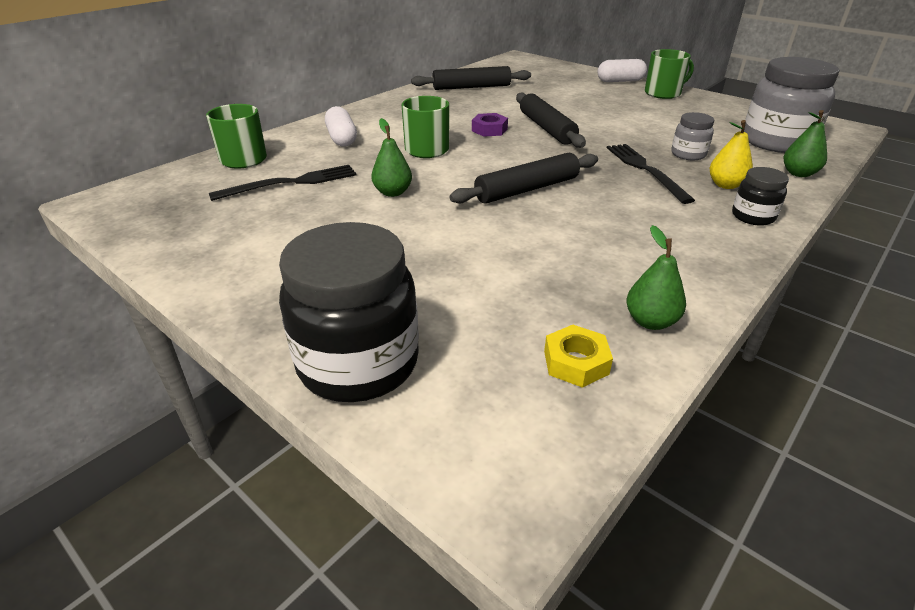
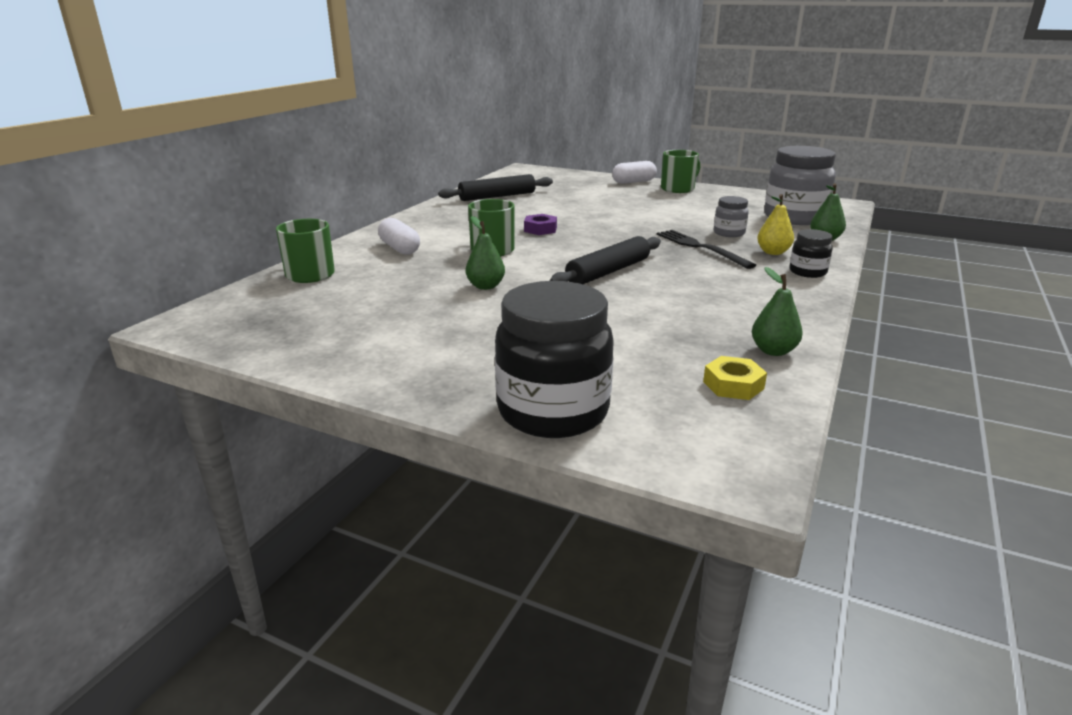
camera: 15 degrees left, 10 degrees down
black fork [209,165,356,201] -> none
black rolling pin [516,92,586,148] -> none

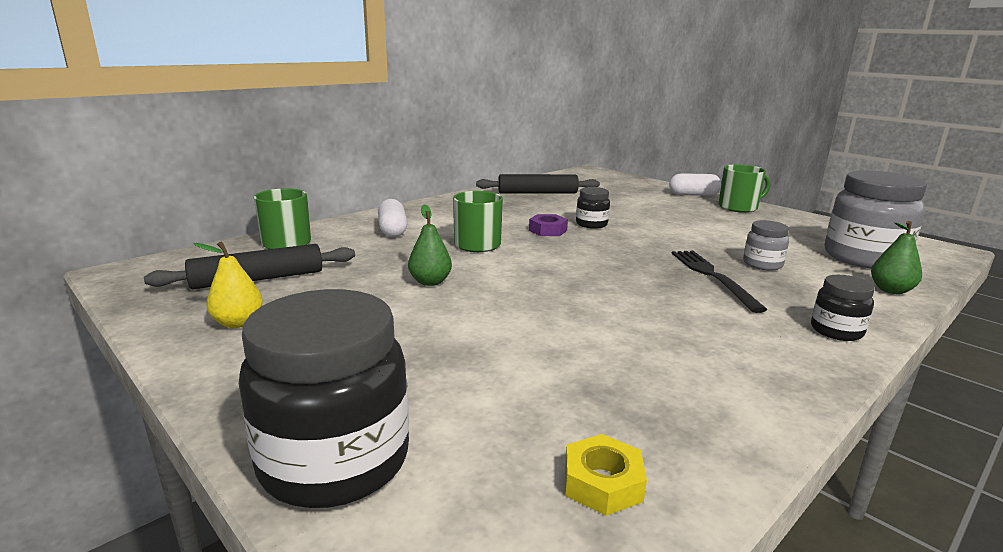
camera: 20 degrees right, 5 degrees down
black rolling pin [550,236,661,284] -> black rolling pin moved to [144,244,355,289]
green pear [752,267,803,356] -> none
yellow pear [757,194,794,255] -> yellow pear moved to [194,241,263,328]
none -> black jar [576,187,610,229]

